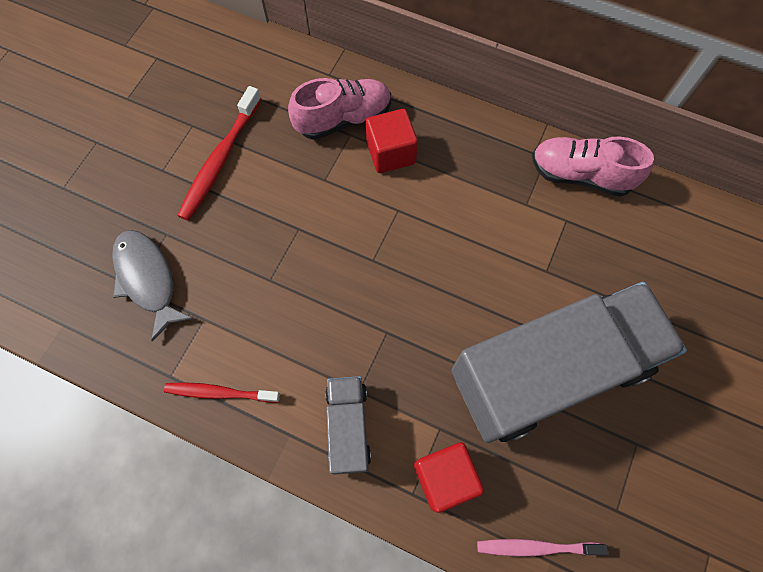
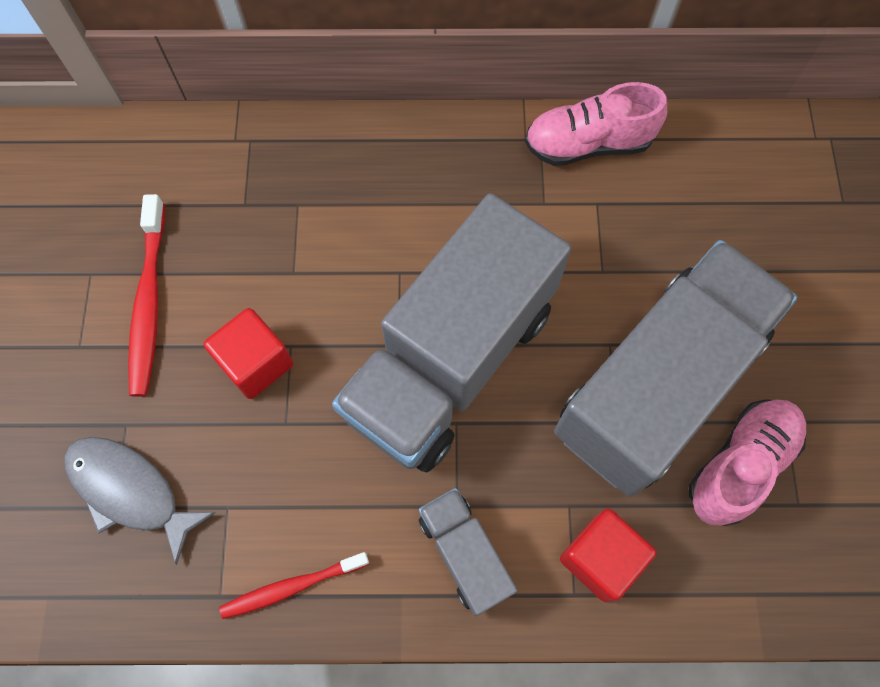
camera: 25 degrees left, 0 degrees up
pink shoe [288,78,391,140] -> pink shoe moved to [689,399,806,526]
red cube [366,109,418,173] -> red cube moved to [204,308,293,399]
pink toothbrush [477,539,609,557] -> none
none -> grey truck [332,193,571,472]

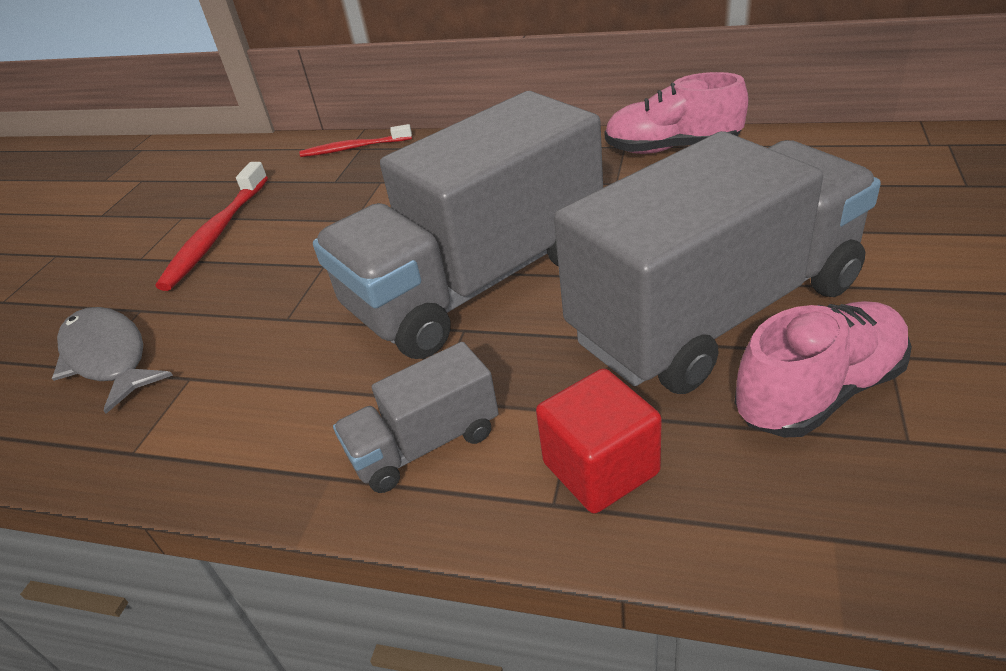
camera: 20 degrees right, 30 degrees down
red cube [204,308,293,399] -> none
red toothbrush [219,552,369,619] -> red toothbrush moved to [299,124,412,157]
grey truck [419,488,518,616] -> grey truck turned 105 degrees counterclockwise [333,342,499,493]

